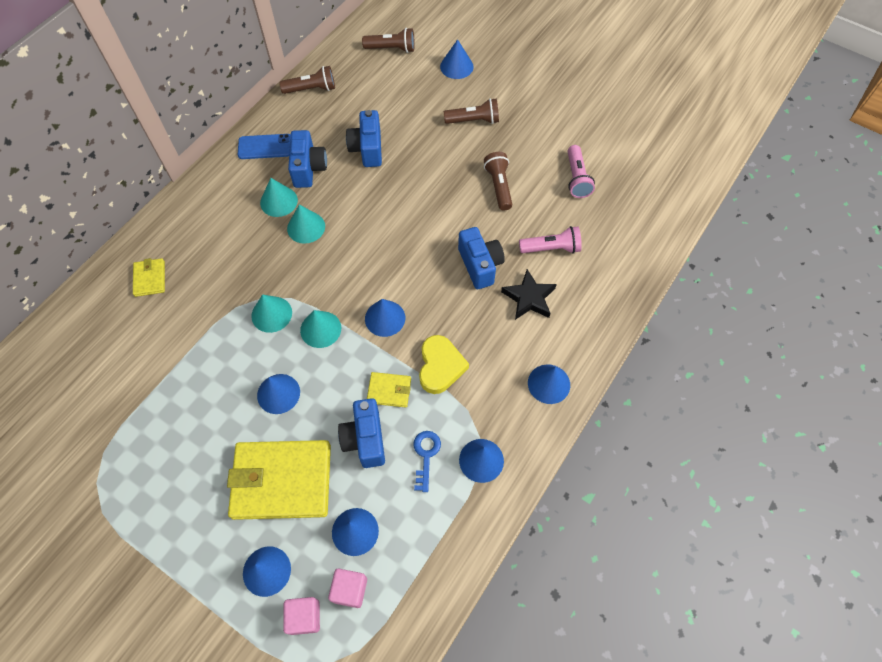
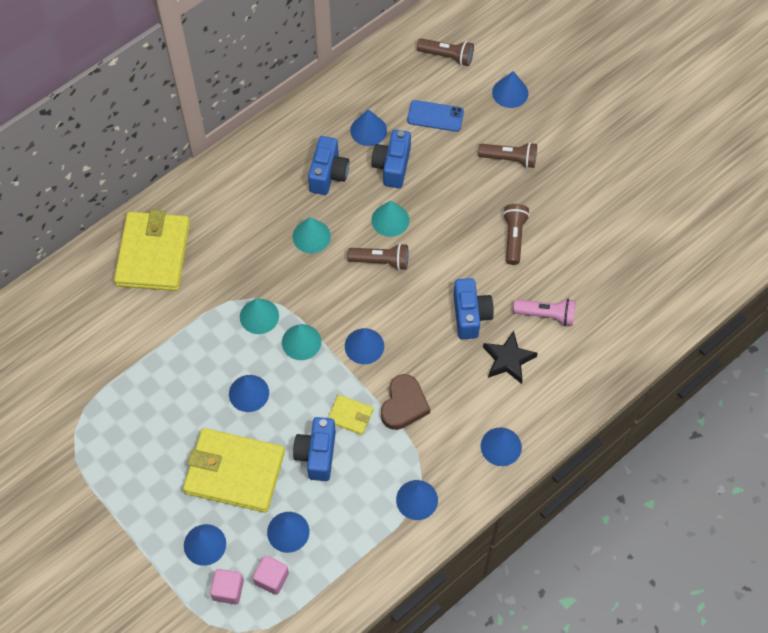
camera: 15 degrees right, 0 degrees up
yellow wallet [133,258,165,297] -> yellow wallet [114,210,190,291], size x2.20
blue phone [238,134,291,159] -> blue phone moved to [407,100,464,132]
turquoise cone [260,178,298,217] -> turquoise cone moved to [371,200,409,237]
brown flashlight [279,66,335,94] -> brown flashlight moved to [347,243,408,270]
blue key [413,431,441,492] -> none
yellow heart [419,335,469,394] -> brown heart [381,374,430,430]
pink flashlight [567,145,595,198] -> none
none -> blue cone [350,109,387,146]

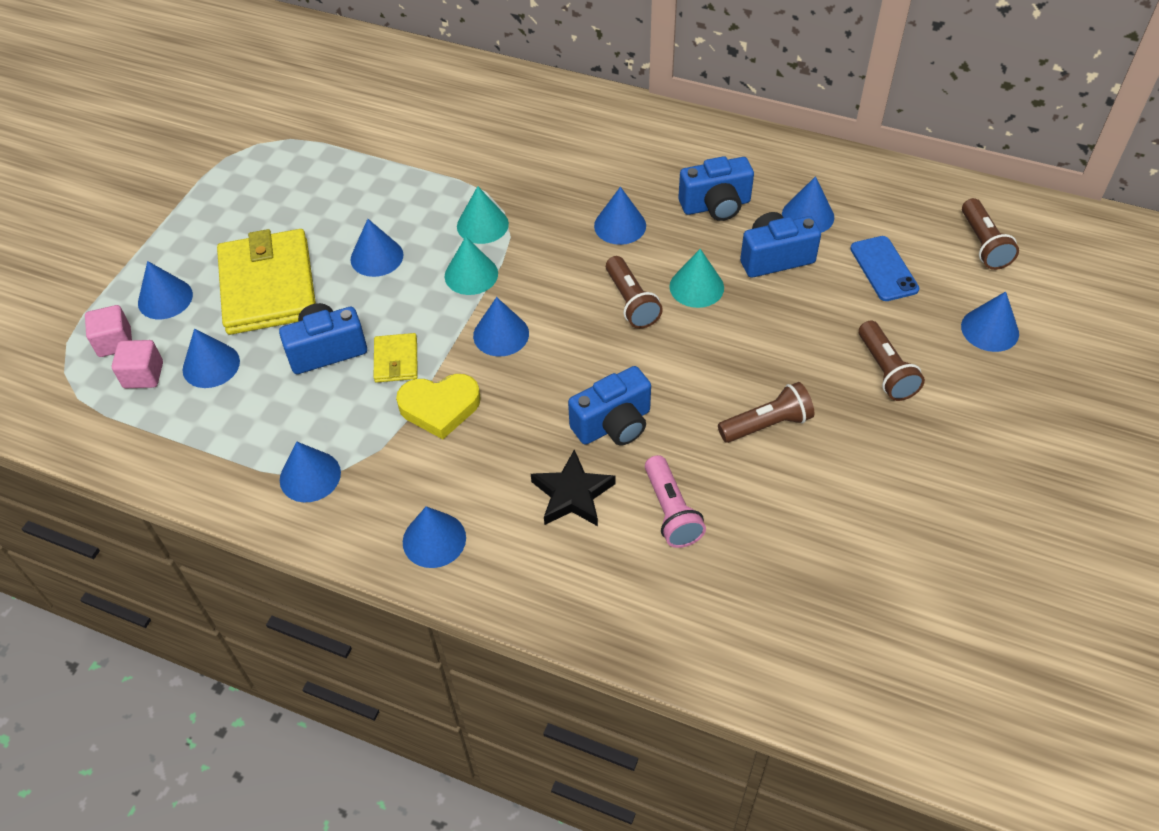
camera: 65 degrees right, 10 degrees down
yellow wallet [114,210,190,291] -> none
turquoise cone [293,217,331,253] -> blue cone [594,187,646,245]
brown heart [381,374,430,430] -> yellow heart [396,374,481,439]

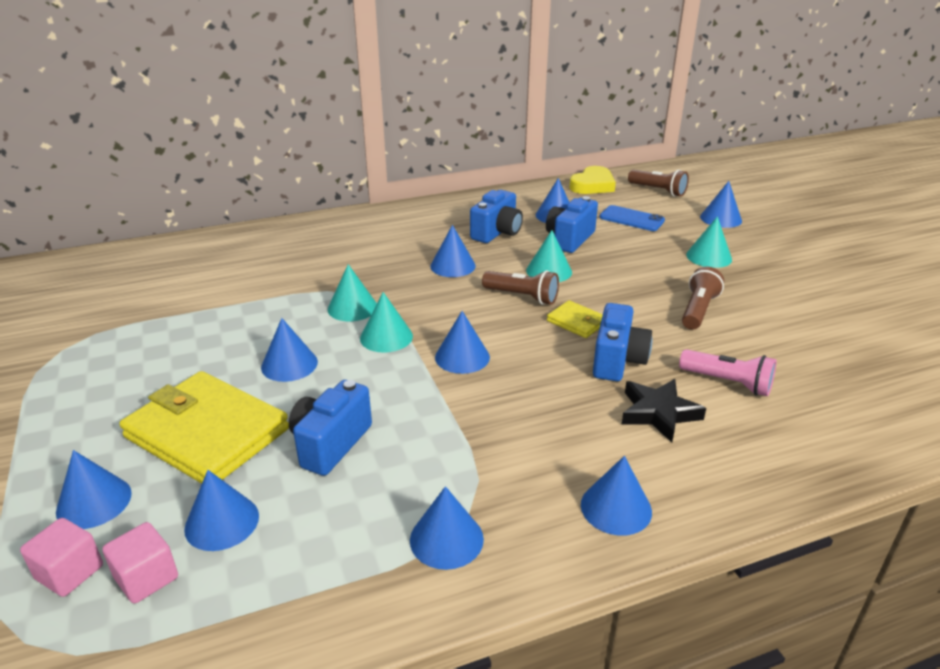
camera: 45 degrees left, 20 degrees down
yellow wallet [374,333,418,383] -> yellow wallet moved to [547,300,603,338]
yellow heart [396,374,481,439] -> yellow heart moved to [569,166,616,194]
brown flashlight [859,321,925,401] -> turquoise cone [686,216,732,268]

